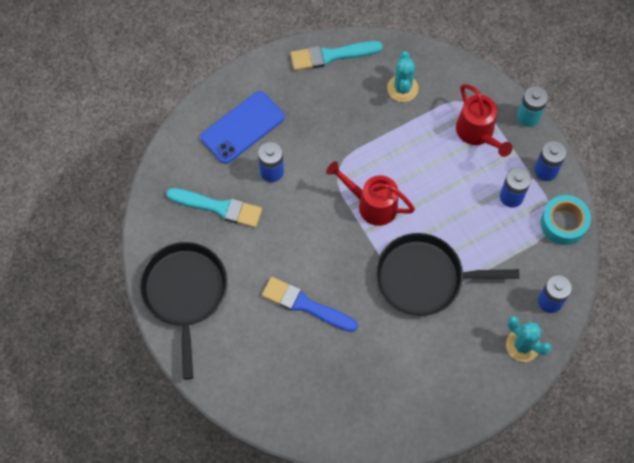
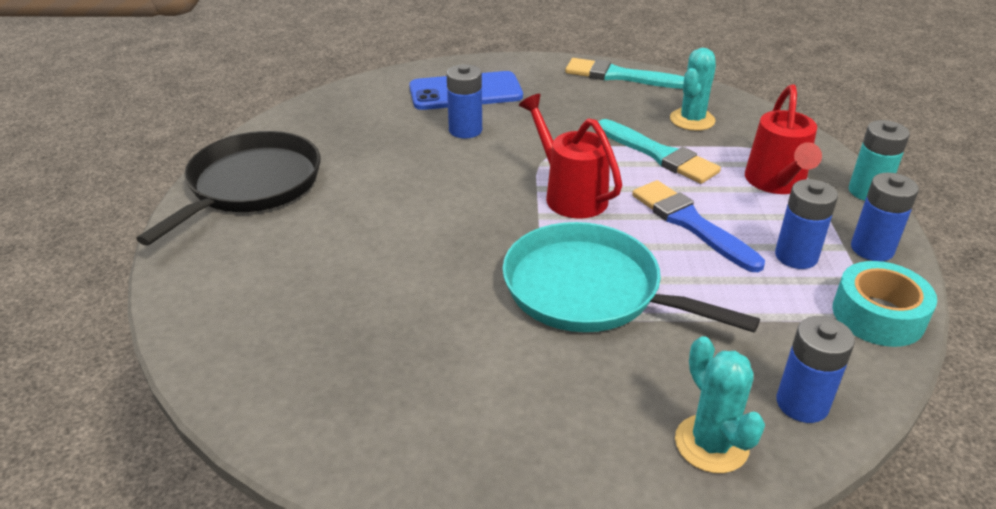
camera: 30 degrees right, 30 degrees down
turquoise brush [166,188,262,228] -> turquoise brush moved to [598,119,721,184]
blue brush [262,277,358,332] -> blue brush moved to [632,180,765,272]
black pan [375,233,520,316] -> turquoise pan [502,222,760,332]

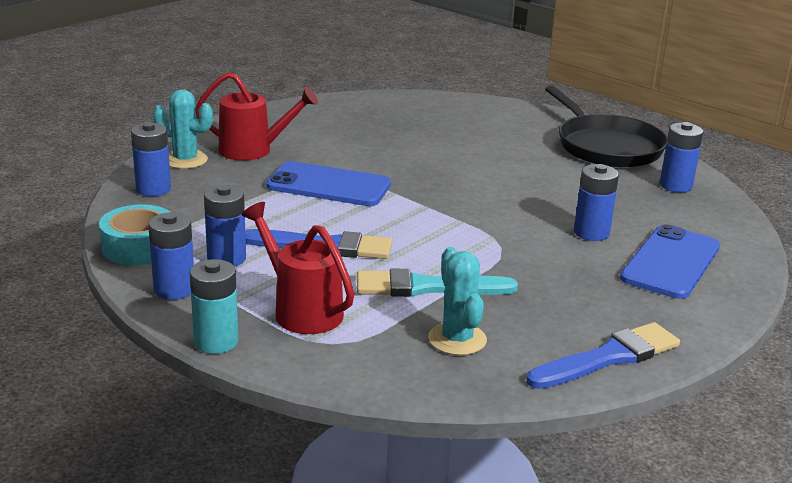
camera: 130 degrees right, 10 degrees down
turquoise pan [502,222,760,332] -> blue phone [266,161,391,206]
red watering can [519,94,622,219] -> red watering can moved to [195,72,318,161]
turquoise brush [565,58,684,89] -> blue brush [527,322,680,389]
none -> blue battery [660,122,703,192]

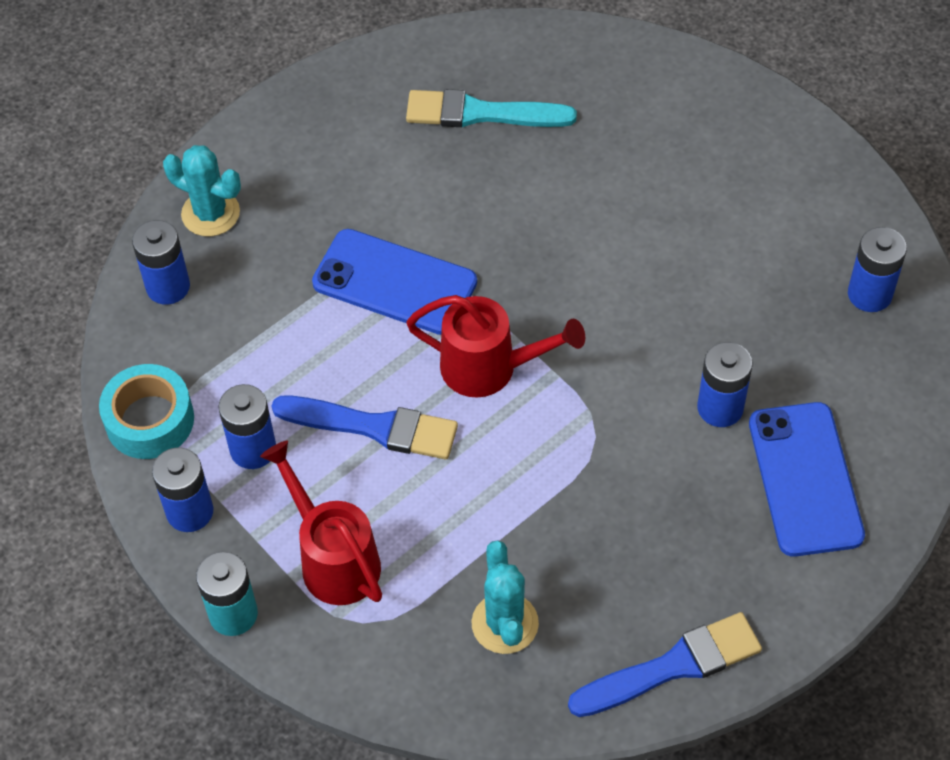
camera: 10 degrees right, 30 degrees up
red watering can [195,72,318,161] -> red watering can moved to [406,295,585,397]
turquoise brush [357,269,518,297] -> turquoise brush moved to [406,89,577,127]
black pan [545,86,667,168] -> none
blue phone [620,224,720,299] -> blue phone turned 45 degrees counterclockwise [749,402,865,557]

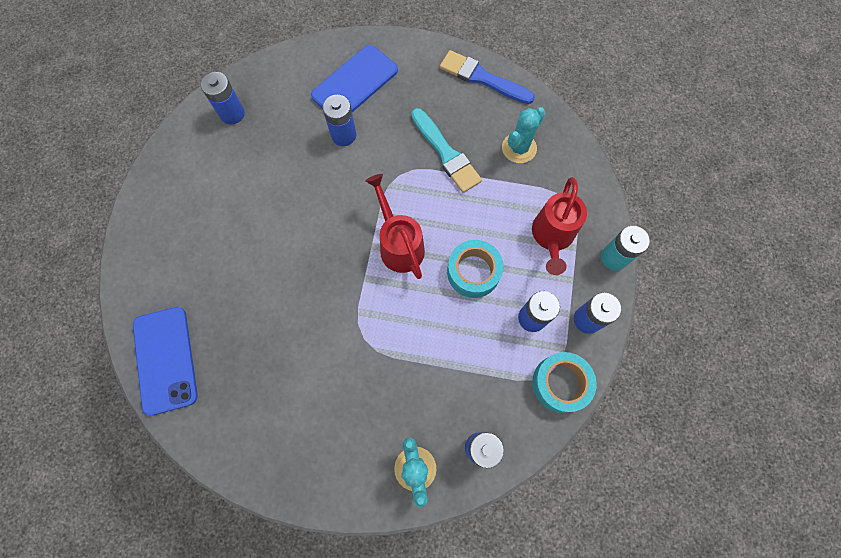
camera: 130 degrees left, 15 degrees up
blue brush [271,395,458,459] -> turquoise tape [447,240,504,298]
blue phone [312,229,477,335] -> blue phone moved to [133,307,198,416]
turquoise brush [406,89,577,127] -> turquoise brush moved to [411,108,482,193]

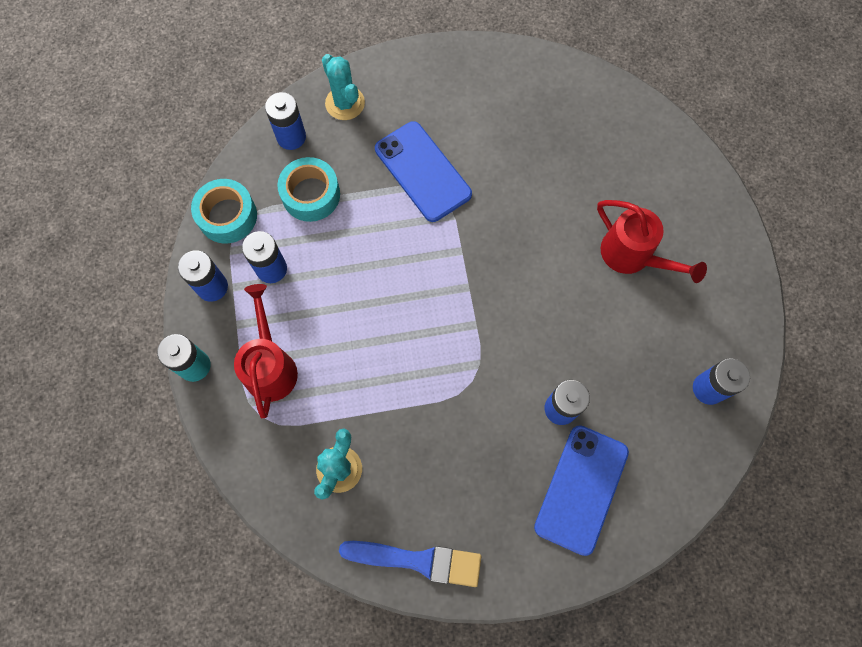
camera: 160 degrees right, 0 degrees up
blue phone [133,307,198,416] -> blue phone moved to [375,121,472,222]
red watering can [365,174,425,279] -> red watering can moved to [597,200,707,283]
turquoise brush [411,108,482,193] -> none
turquoise tape [447,240,504,298] -> turquoise tape moved to [277,157,340,222]

